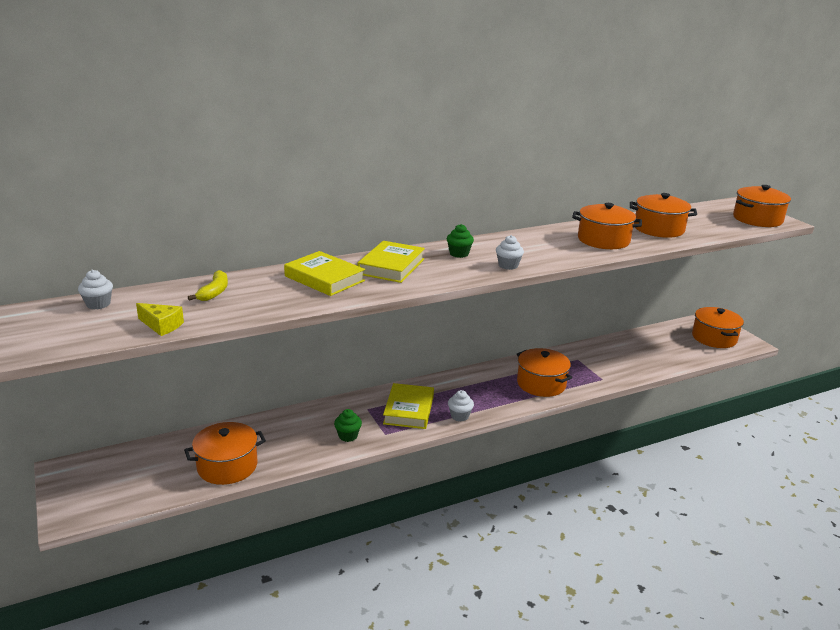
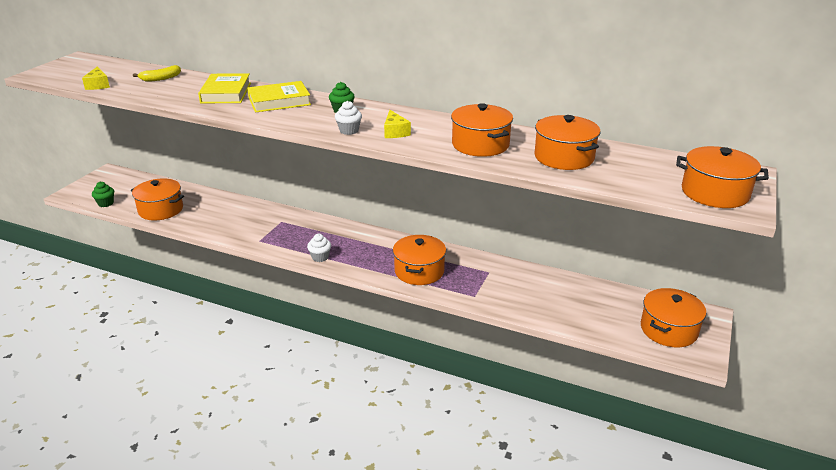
camera: 50 degrees right, 5 degrees up
white cupcake [78,270,113,310] -> none
green cupcake [334,409,362,442] -> green cupcake moved to [92,182,114,207]
yellow book [383,383,434,429] -> none
none -> yellow cheese [384,110,411,138]

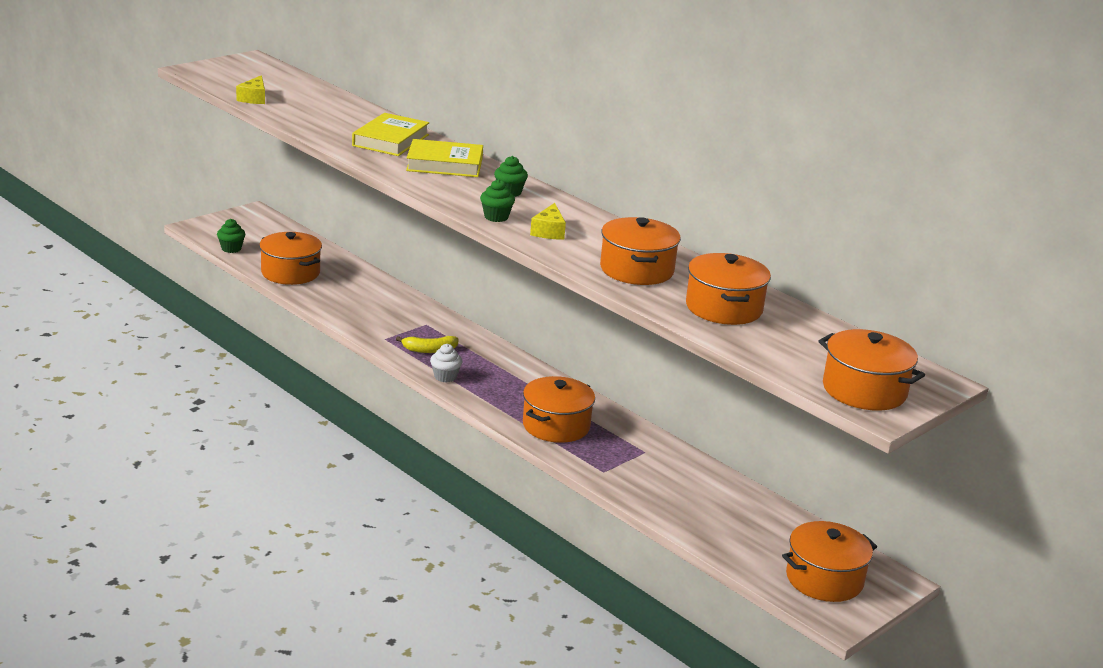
camera: 20 degrees right, 5 degrees down
yellow banana [133,65,181,82] -> yellow banana moved to [396,336,459,353]
white cupcake [335,101,362,135] -> green cupcake [480,179,515,222]

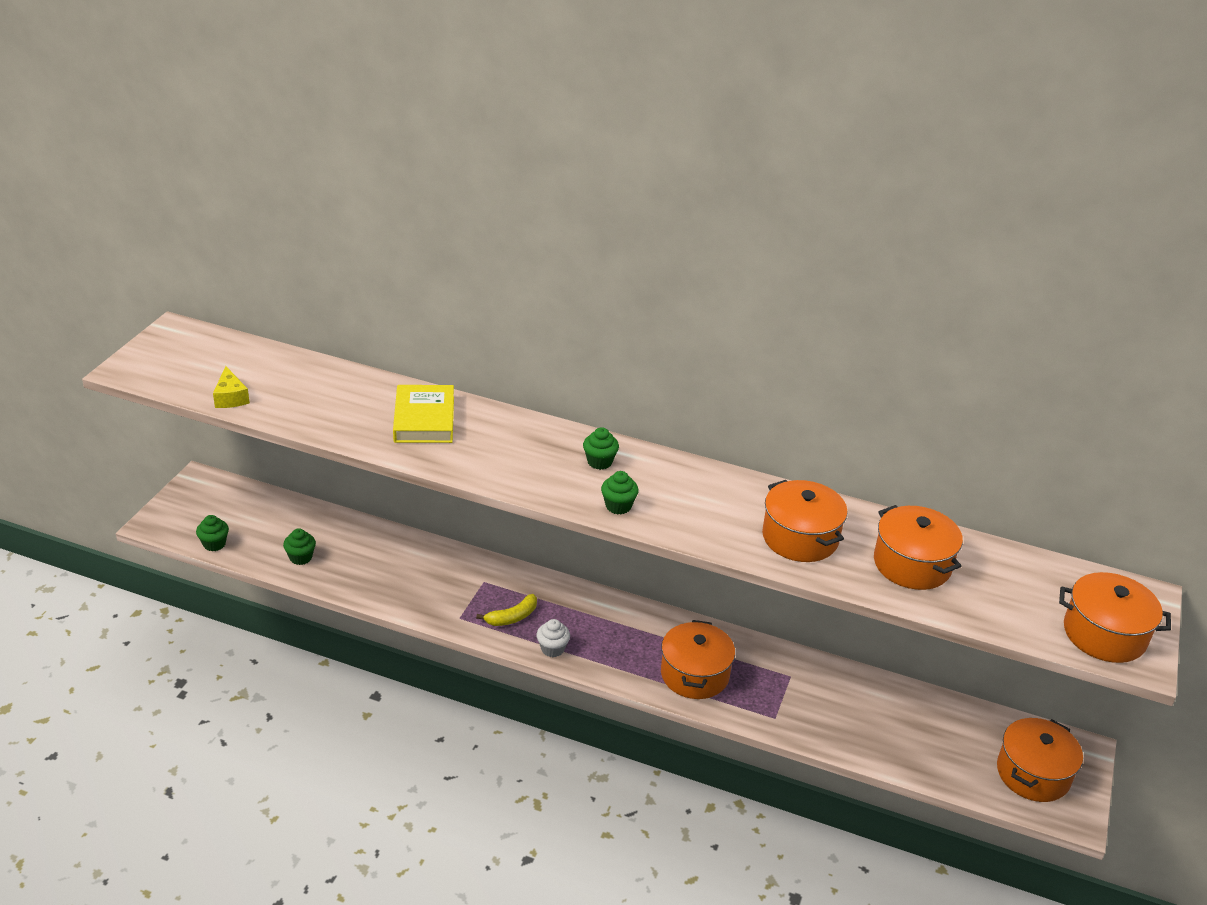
camera: 25 degrees left, 10 degrees up
orange pot [259,232,322,285] -> green cupcake [283,528,316,565]
yellow book [406,139,483,177] -> none
yellow cheese [530,203,566,239] -> none

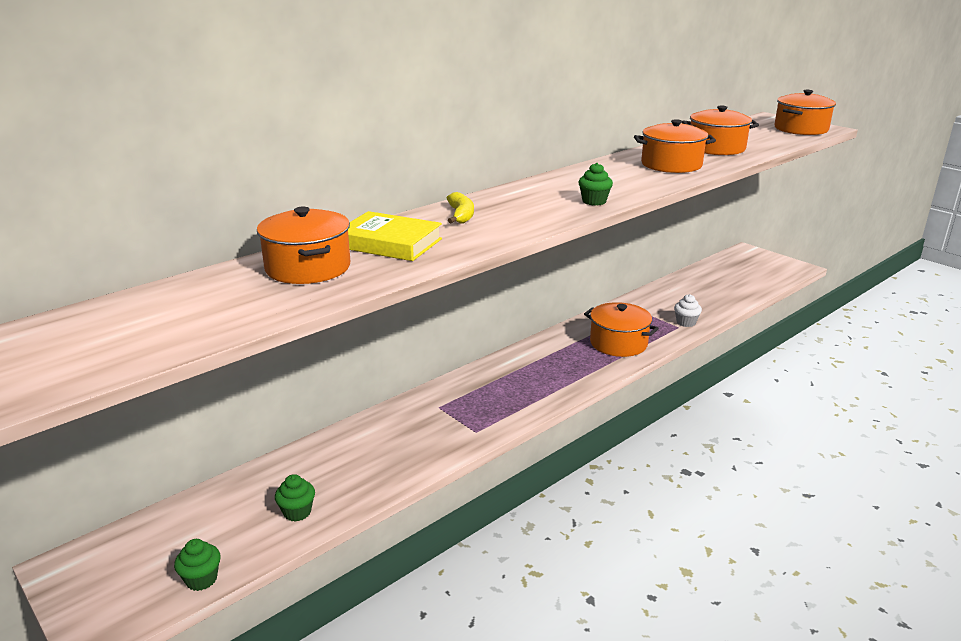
camera: 60 degrees left, 10 degrees down
yellow cheese [213,366,250,408] -> none
yellow banana [476,594,537,626] -> yellow banana moved to [447,192,474,223]
white cupcake [537,619,570,657] -> white cupcake moved to [674,294,702,327]
green cupcake [583,427,619,470] -> none
orange pot [997,718,1083,802] -> orange pot moved to [257,207,350,284]

